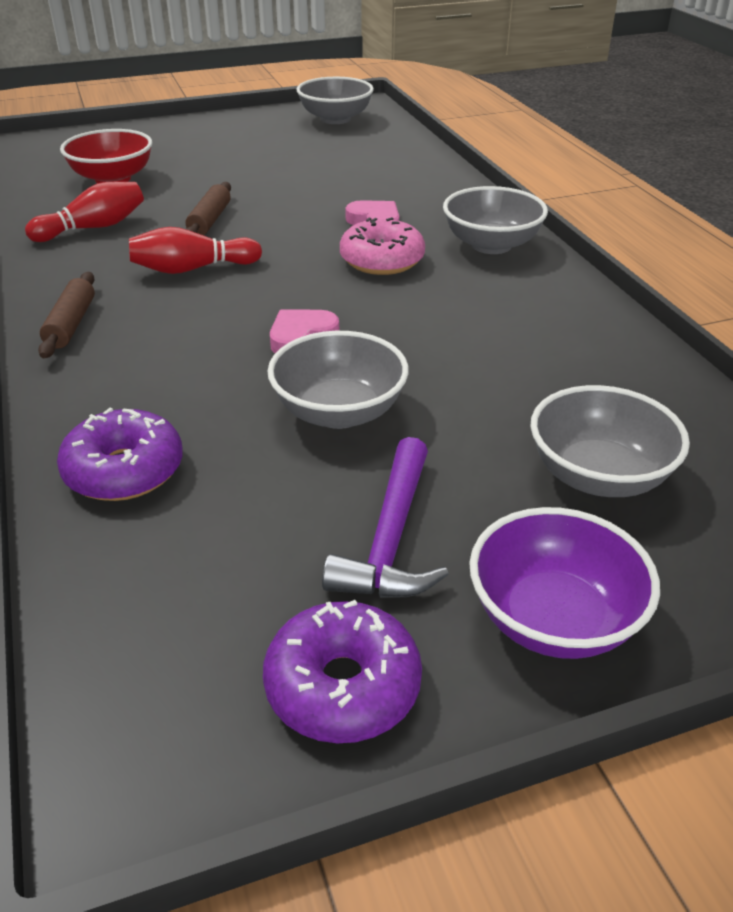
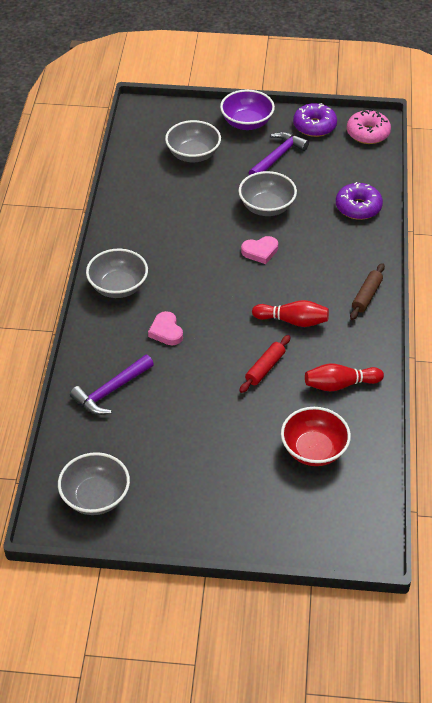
camera: 155 degrees left, 10 degrees up
brown rolling pin [186,182,231,235] -> red rolling pin [239,335,291,393]
pink donut [340,217,425,275] -> pink donut moved to [347,110,391,144]
none -> purple hammer [70,354,154,415]

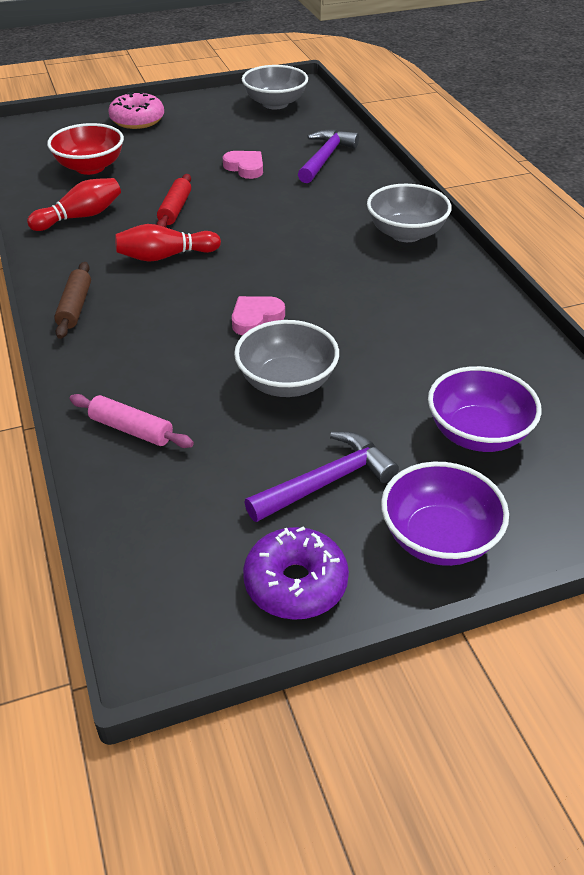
camera: 155 degrees right, 5 degrees down
pink heart [148,311,183,345] -> pink heart moved to [223,151,263,179]
grey bowl [165,120,221,162] -> purple bowl [428,366,542,452]
purple hammer [249,132,309,175] -> purple hammer turned 135 degrees counterclockwise [244,432,399,522]
purple donut [336,182,383,220] -> pink rolling pin [69,394,194,448]
pink donut [347,110,391,144] -> pink donut moved to [108,92,164,129]

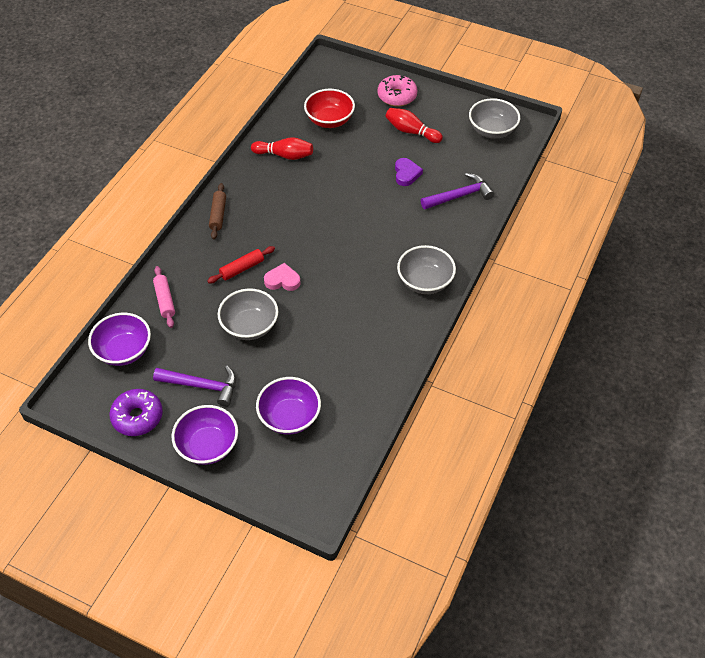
camera: 45 degrees right, 10 degrees up
brown rolling pin [54,262,91,339] -> brown rolling pin turned 45 degrees counterclockwise [209,183,226,239]
red bowling pin [115,224,221,262] -> red bowling pin moved to [385,108,443,143]
red rolling pin [157,174,191,227] -> red rolling pin moved to [207,246,275,283]
pink heart [223,151,263,179] -> purple heart [395,158,423,186]
none -> purple bowl [88,313,151,366]

